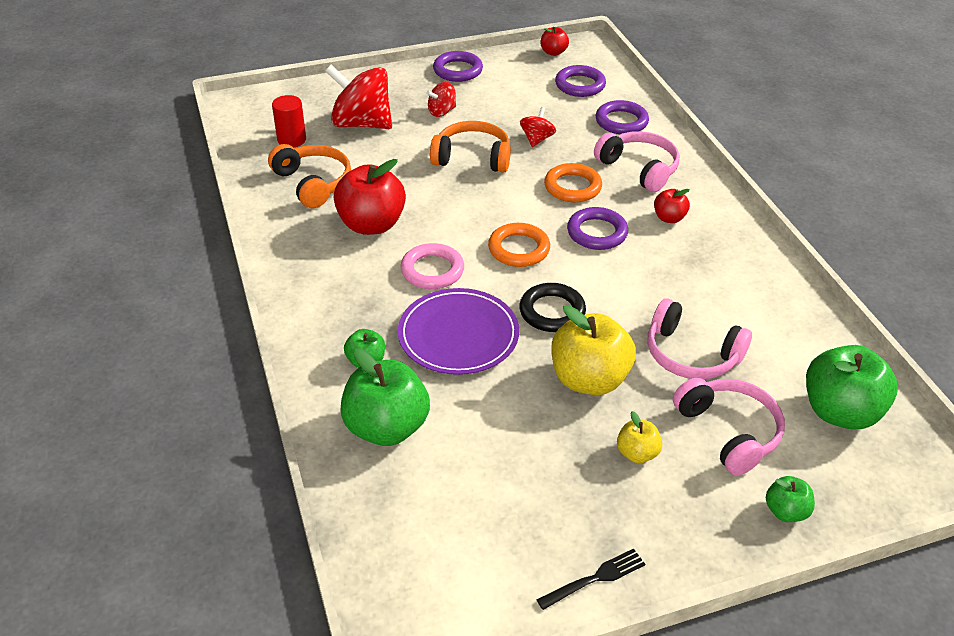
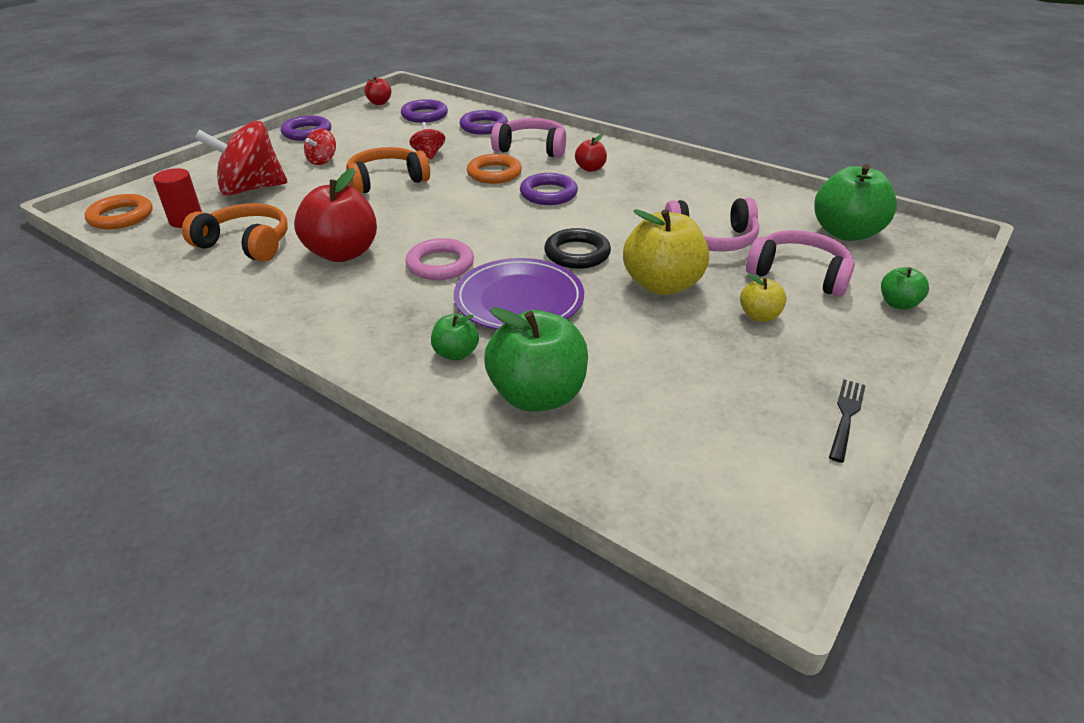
camera: 35 degrees left, 5 degrees down
orange ring [488,223,550,267] -> orange ring moved to [84,194,153,229]

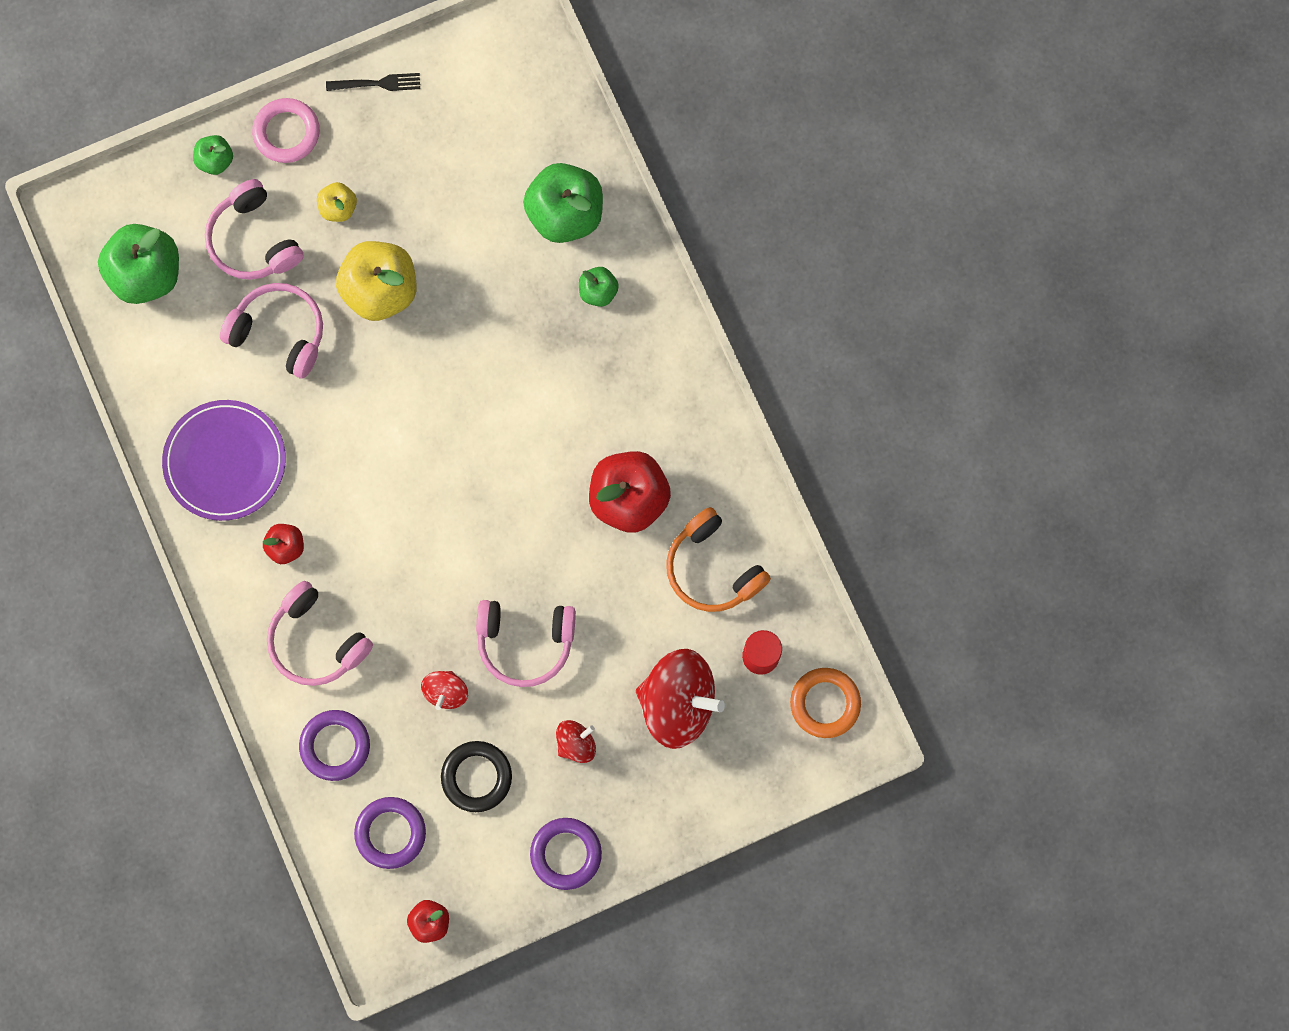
camera: 150 degrees left, 40 degrees up
orange headphones [346,147,430,194] -> pink headphones [476,600,576,687]
pink ring [406,238,474,280] -> pink ring moved to [252,98,320,163]
purple plate [454,258,584,330] -> purple plate moved to [162,400,286,521]
orange ring [467,154,522,184] -> none
purple ring [520,173,578,205] -> none
black ring [544,228,611,269] -> black ring moved to [441,741,512,812]
black fork [829,379,866,463] -> black fork turned 150 degrees counterclockwise [326,73,420,91]

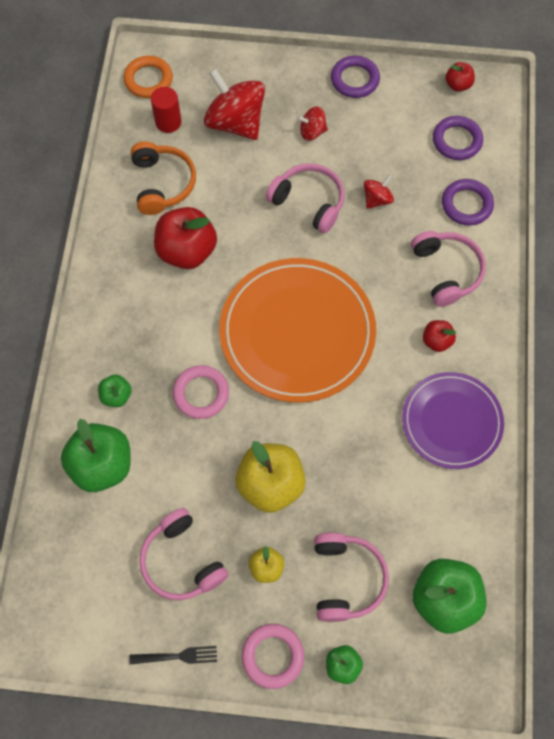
camera: 150 degrees left, 10 degrees down
pink headphones [220,283,323,379] -> pink headphones moved to [139,508,228,600]
black fork [326,73,420,91] -> black fork turned 150 degrees clockwise [129,646,217,664]
black ring [441,741,512,812] -> none
none -> pink ring [173,365,229,419]
none -> orange plate [219,258,376,403]

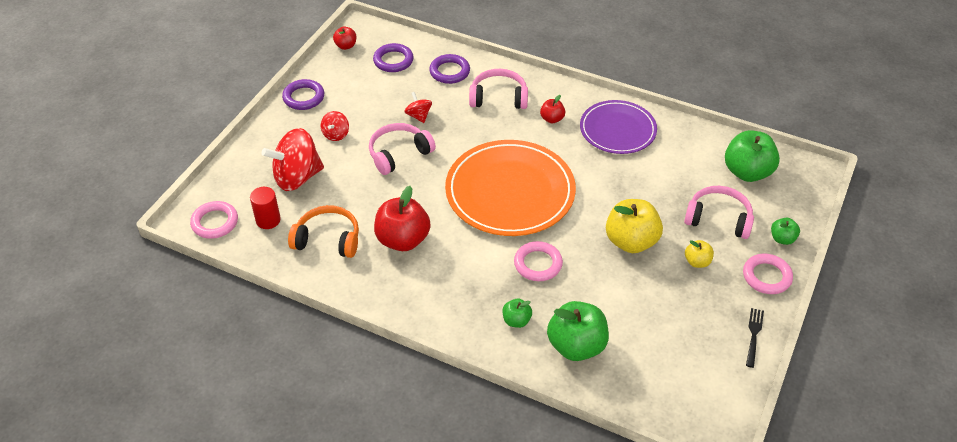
camera: 70 degrees left, 20 degrees down
orange ring [124,56,173,98] -> pink ring [190,201,238,239]
pink headphones [139,508,228,600] -> none

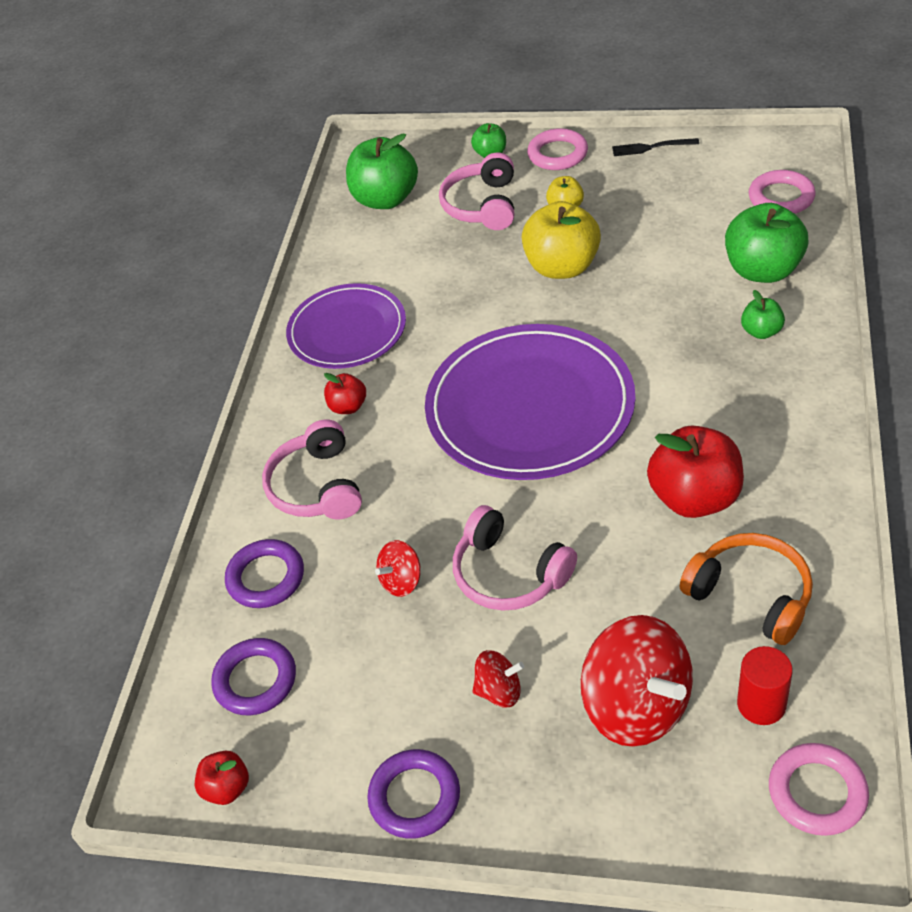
camera: 100 degrees left, 0 degrees up
orange headphones [288,205,359,258] -> orange headphones turned 135 degrees clockwise [680,533,813,645]
orange plate [445,140,576,236] -> purple plate [425,324,635,480]
pink ring [514,241,563,281] -> pink ring moved to [749,170,816,214]

